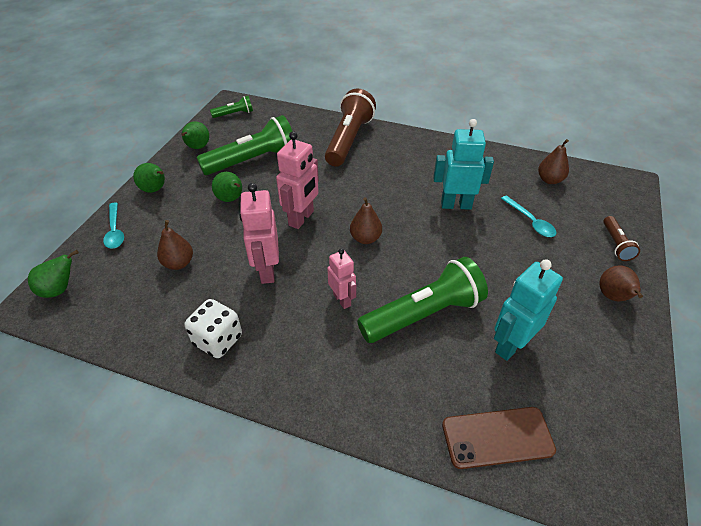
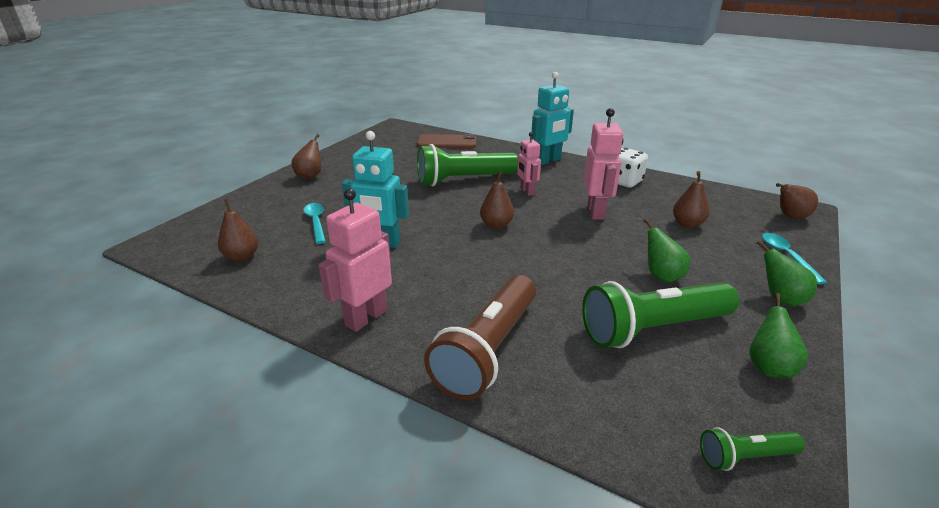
camera: 170 degrees left, 15 degrees down
green pear [28,250,79,298] -> brown pear [776,183,818,219]
pink robot [276,131,319,229] -> pink robot moved to [318,188,392,332]
turquoise robot [494,259,563,361] -> turquoise robot moved to [532,72,574,165]
brown flashlight [603,216,640,261] -> none

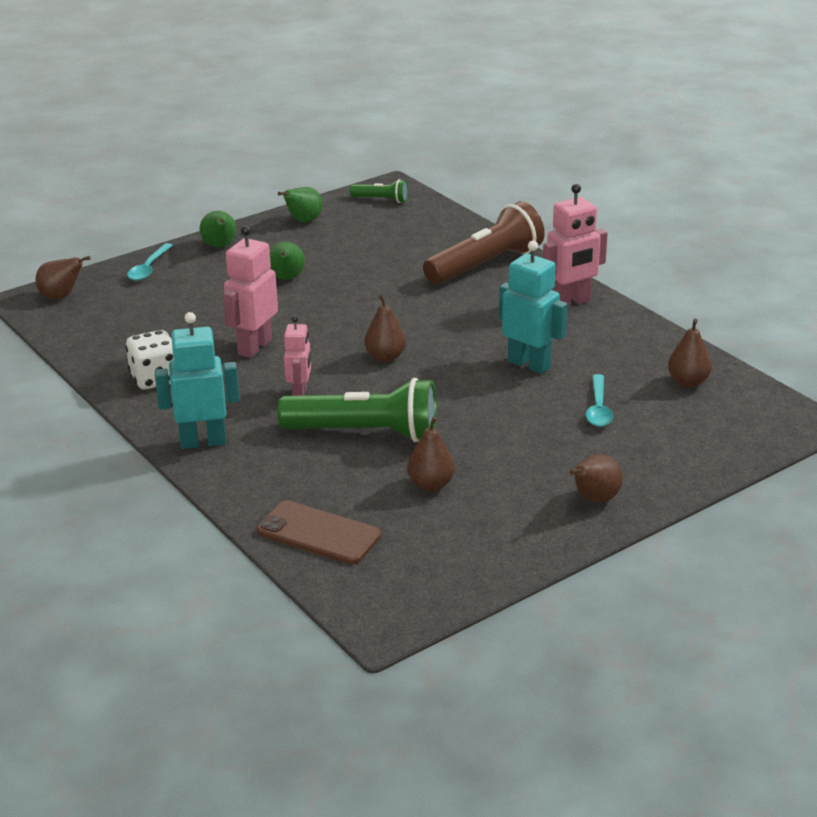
camera: 155 degrees left, 0 degrees up
green flashlight [582,281,739,348] -> none
brown pear [673,171,710,228] -> brown pear moved to [407,416,455,491]

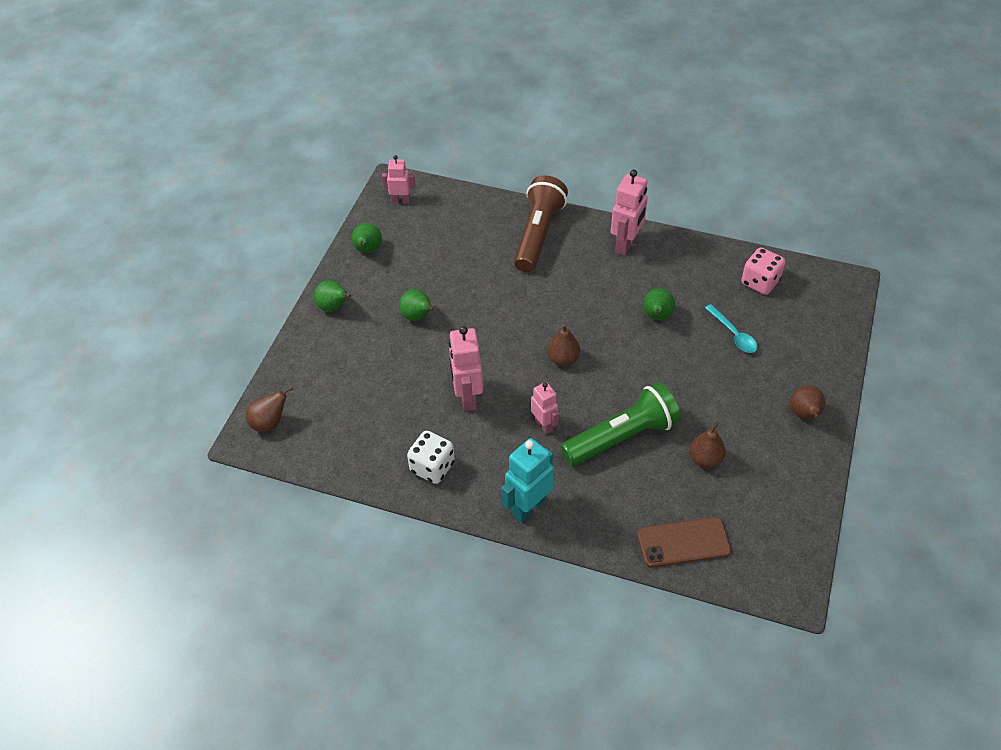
camera: 35 degrees left, 20 degrees up
turquoise spoon [127,243,173,281] -> none
green flashlight [350,179,408,203] -> pink robot [382,155,416,204]
turquoise robot [499,241,568,374] -> green pear [643,288,675,320]
brown pear [668,319,712,387] -> pink dice [741,247,785,295]

